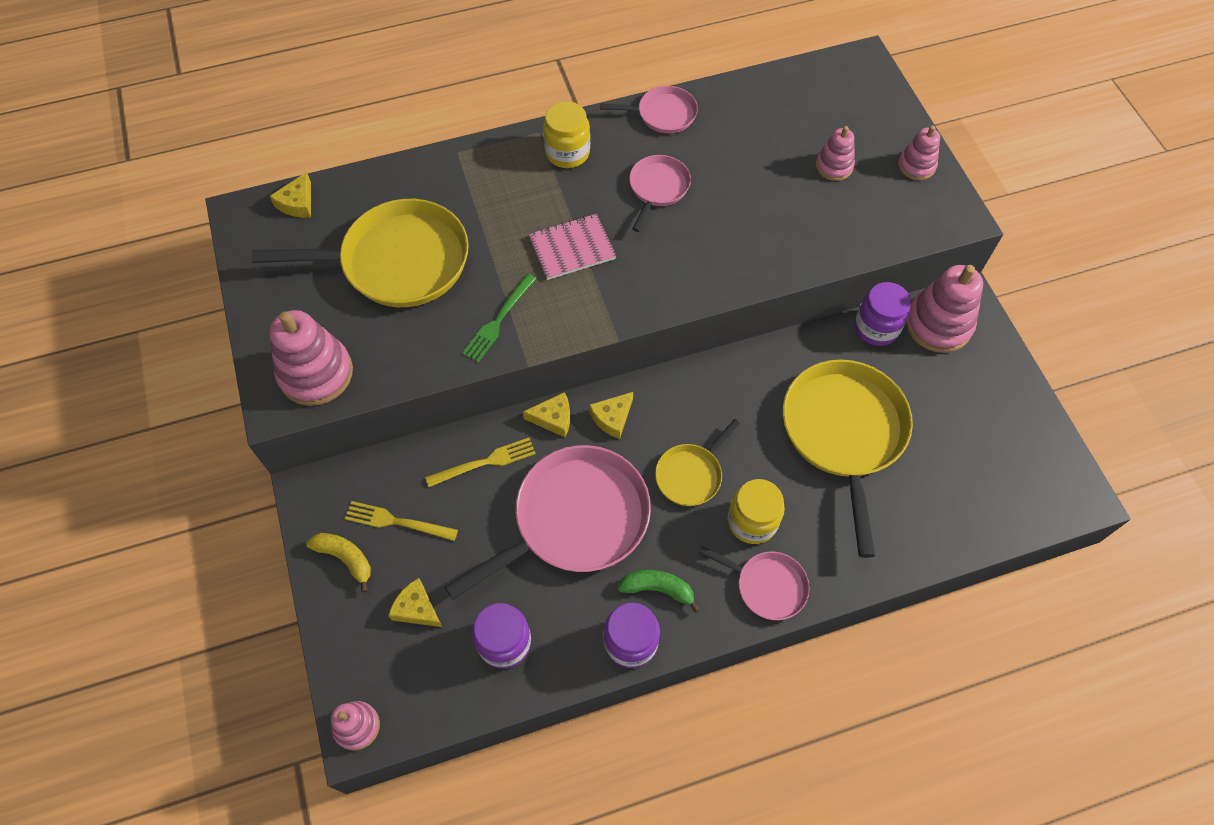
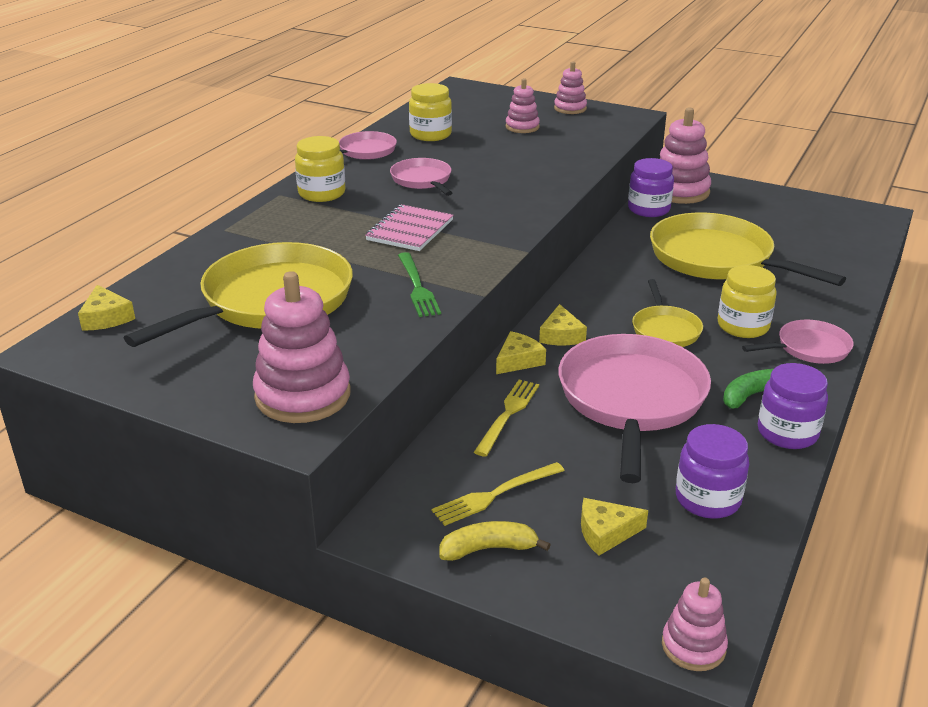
camera: 45 degrees left, 30 degrees down
none -> yellow jar [409,83,452,141]

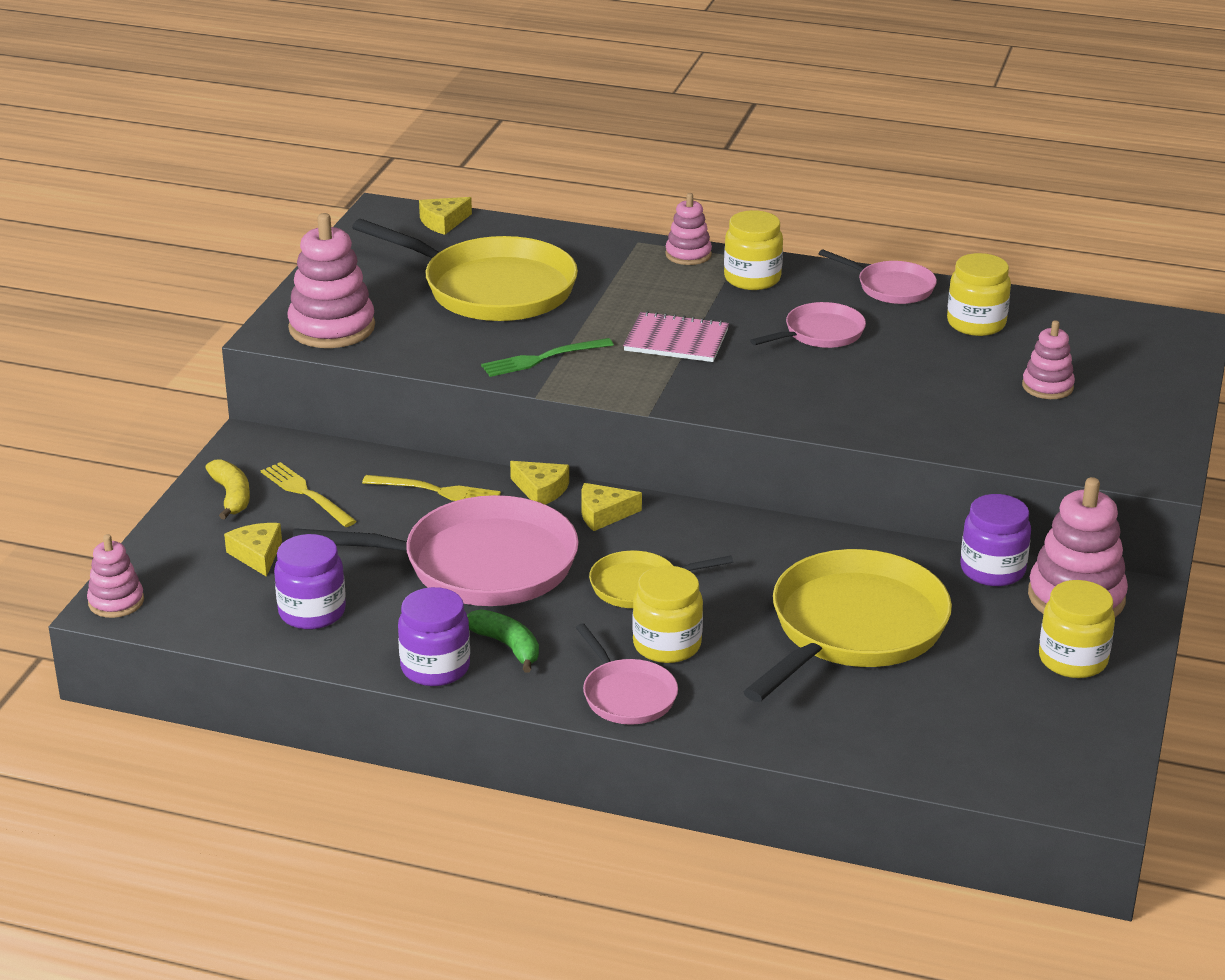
camera: 80 degrees right, 0 degrees up
pink stacking toy [554,61,587,114] -> pink stacking toy moved to [665,193,712,265]
none -> yellow jar [1039,580,1115,678]

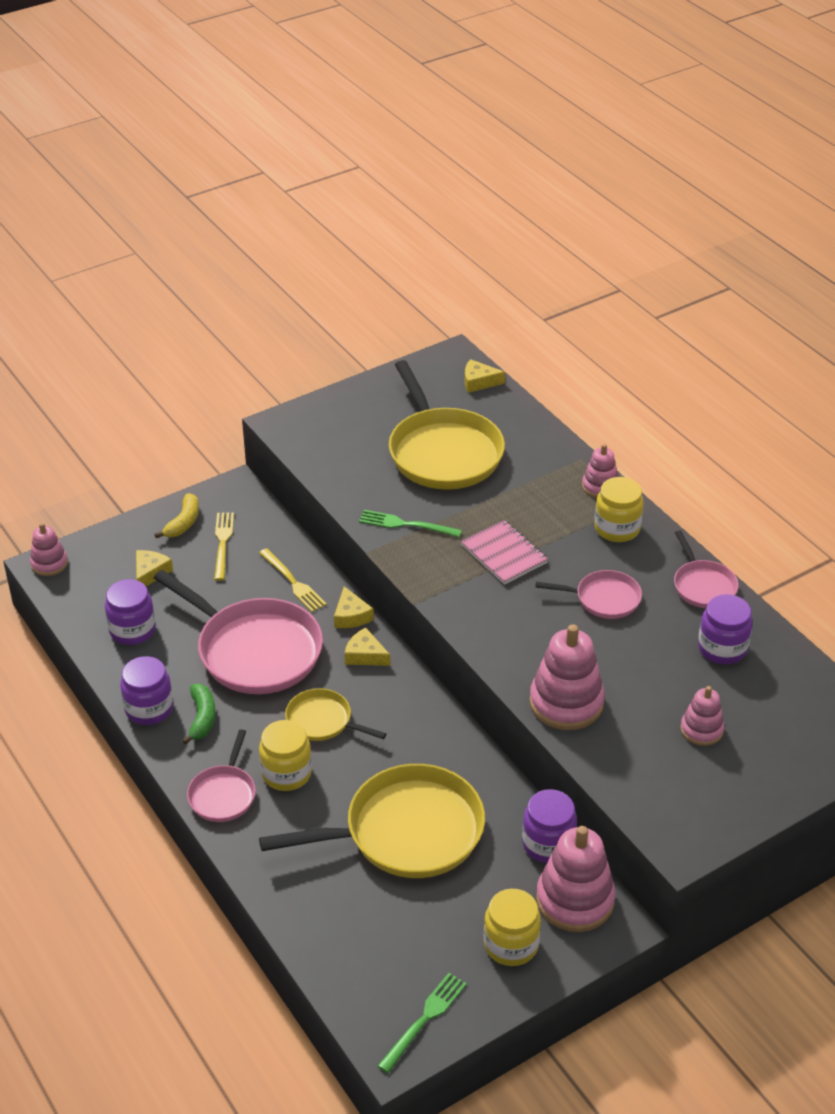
camera: 40 degrees right, 10 degrees up
pink stacking toy [288,213,375,348] -> pink stacking toy moved to [529,624,605,730]
yellow jar [947,253,1011,336] -> purple jar [698,594,753,665]
none -> green fork [377,973,467,1073]

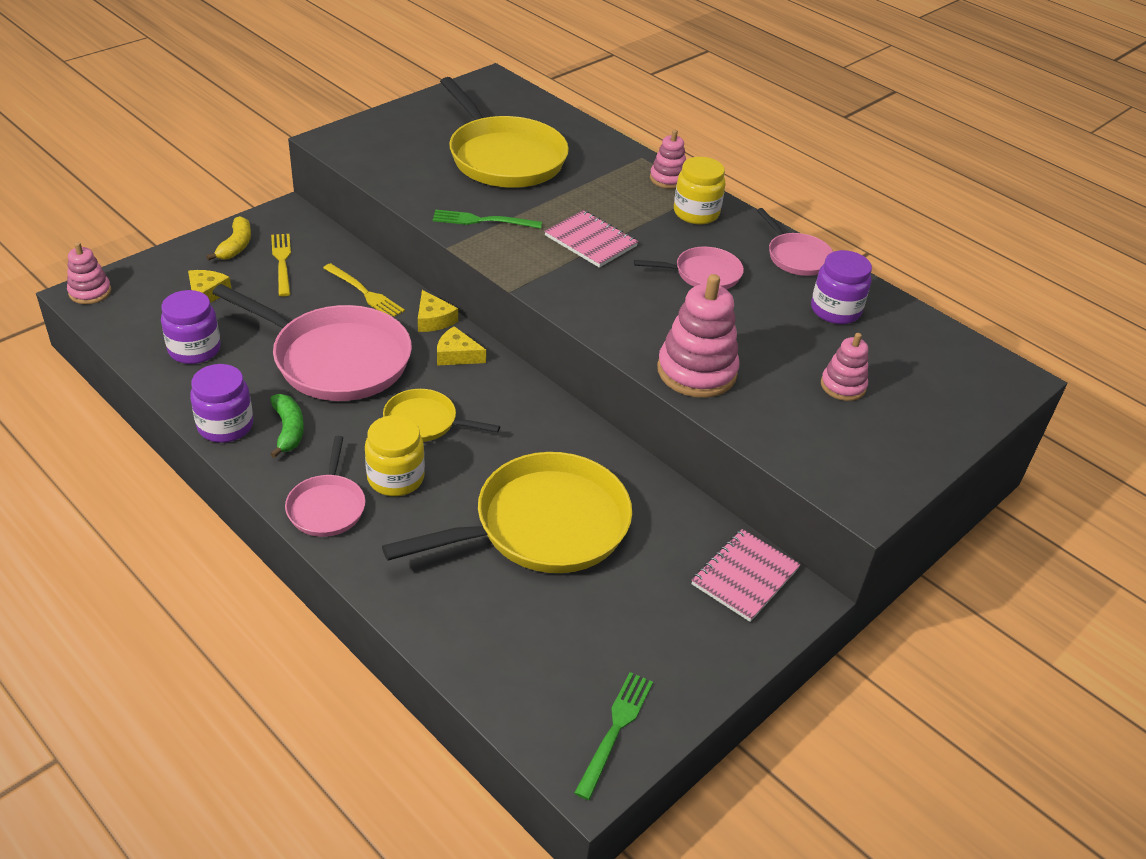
camera: 15 degrees left, 0 degrees up
yellow cheese [465,359,505,393] -> none
yellow jar [484,889,541,966] -> none
purple jar [522,789,577,863] -> none
pink stacking toy [536,826,615,932] -> pink notebook [691,529,801,622]

